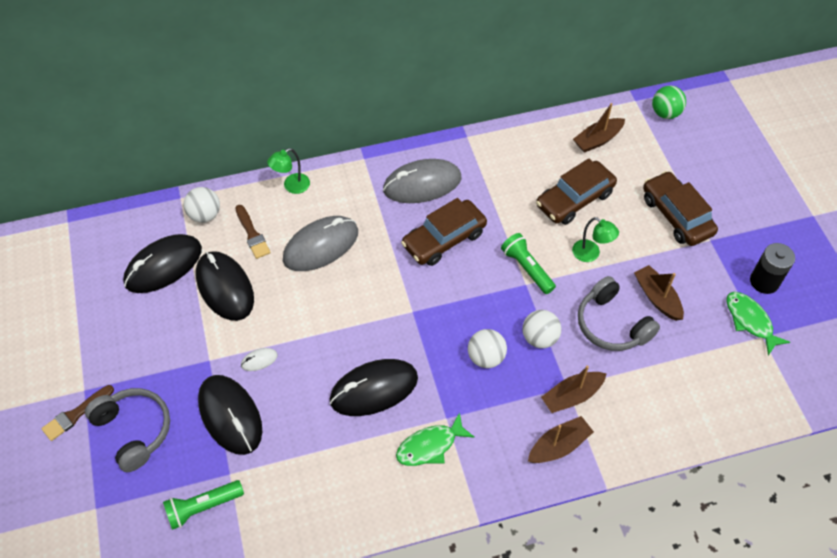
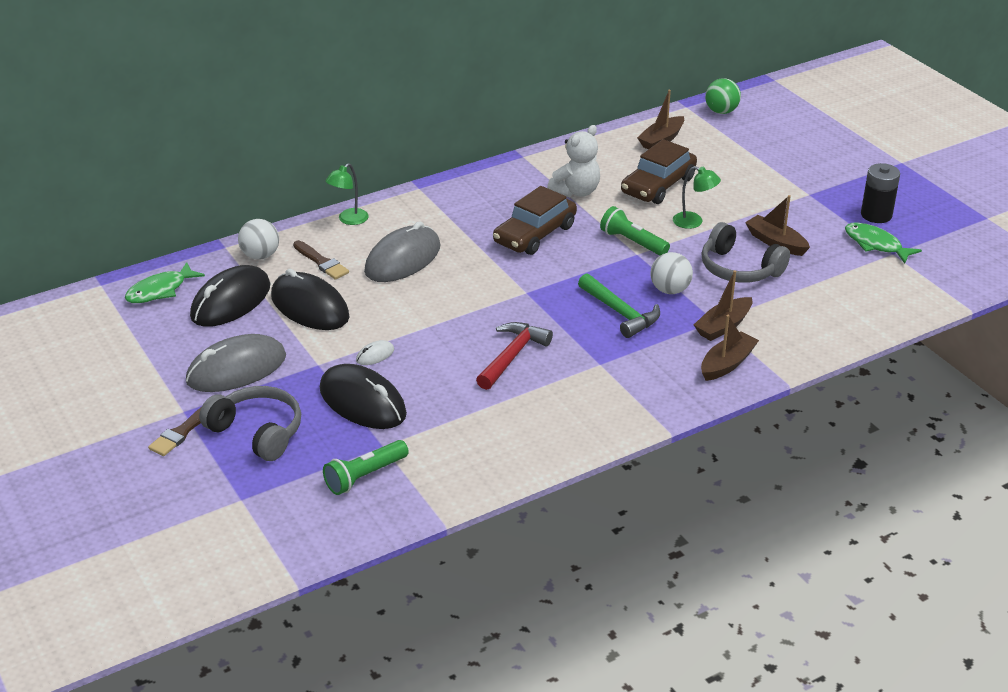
camera: 15 degrees left, 20 degrees down
black mouse [330,359,418,416] -> red hammer [476,322,553,390]
grey mouse [383,159,462,203] -> grey mouse moved to [186,334,286,392]
green fish [396,412,475,466] -> green fish moved to [125,262,205,303]
white ball [468,329,507,368] -> green hammer [578,273,660,338]
brown car [643,171,718,246] -> none
none -> white teddy bear [547,125,600,197]

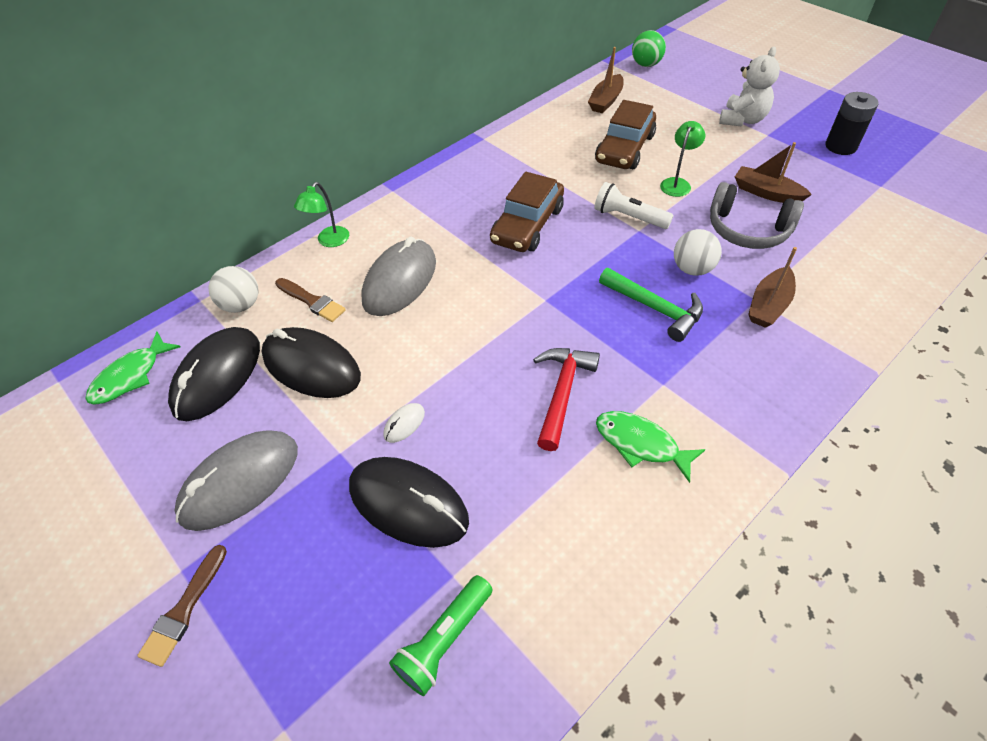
camera: 10 degrees left, 15 degrees up
grey headphones [199,386,301,461] -> none
white teddy bear [547,125,600,197] -> white teddy bear moved to [719,47,780,127]
green flashlight [600,206,670,256] -> white flashlight [594,182,673,229]
green lamp [673,166,721,229] -> green lamp turned 75 degrees counterclockwise [660,121,705,197]
brown boat [701,315,759,381] -> none
green fish [845,223,922,264] -> green fish moved to [596,411,706,483]

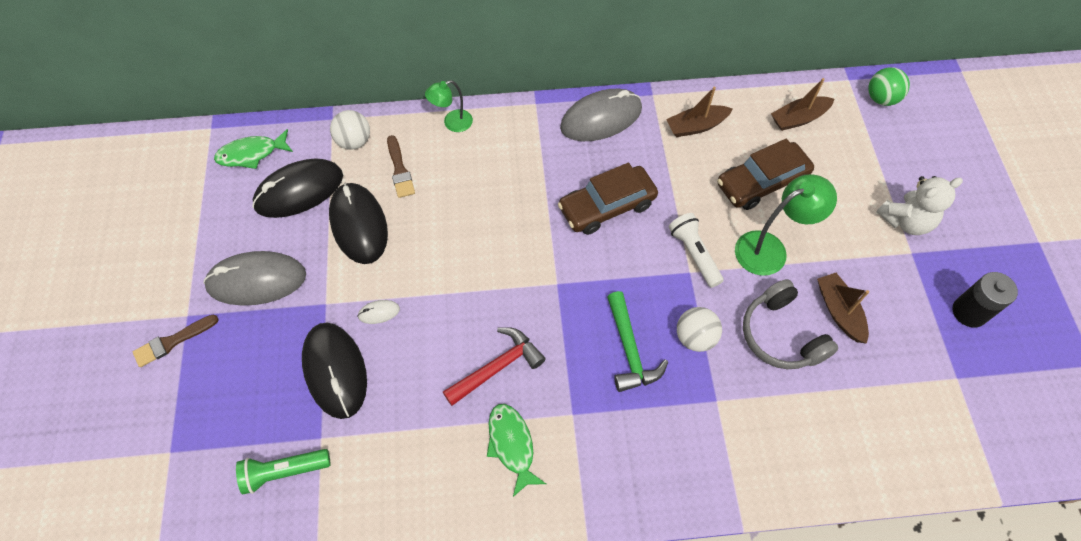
camera: 35 degrees right, 10 degrees up
grey mouse [361,237,436,316] -> grey mouse moved to [560,89,642,141]
green lamp [660,121,705,197] -> green lamp [735,174,837,276], size x1.64
brown boat [748,247,797,328] -> brown boat moved to [666,87,733,137]

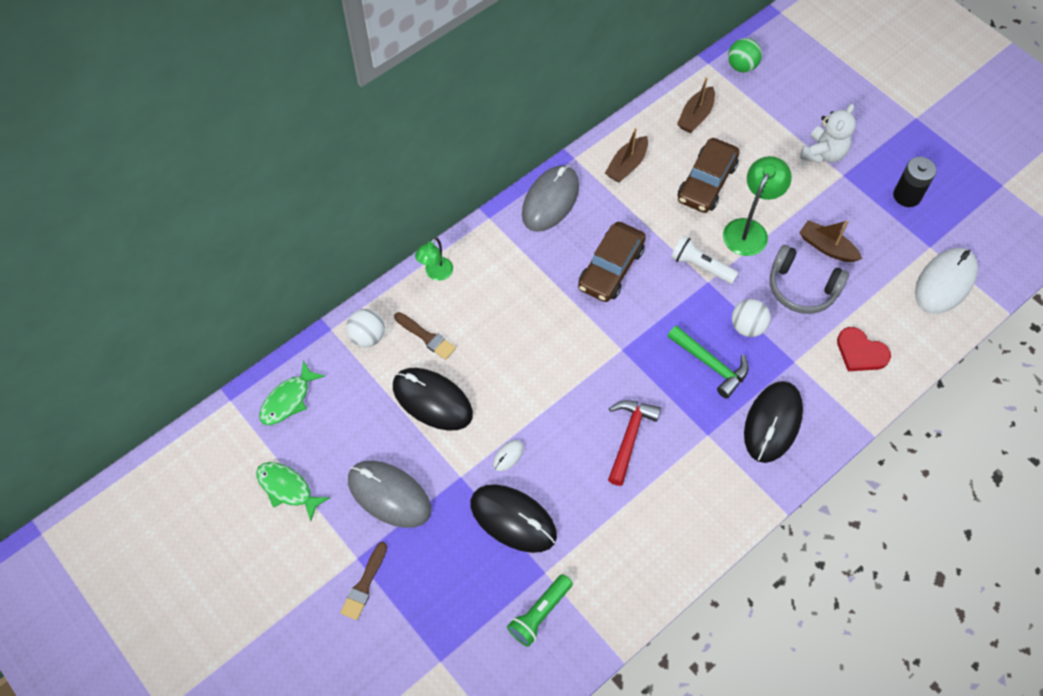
camera: 35 degrees left, 0 degrees up
grey mouse [203,251,306,306] -> grey mouse turned 75 degrees clockwise [348,461,431,528]
black mouse [252,158,343,218] -> black mouse moved to [744,381,803,463]
green fish [487,404,546,497] -> green fish moved to [256,462,330,521]
none -> red heart [837,327,891,371]
none -> white mouse [915,248,978,314]

